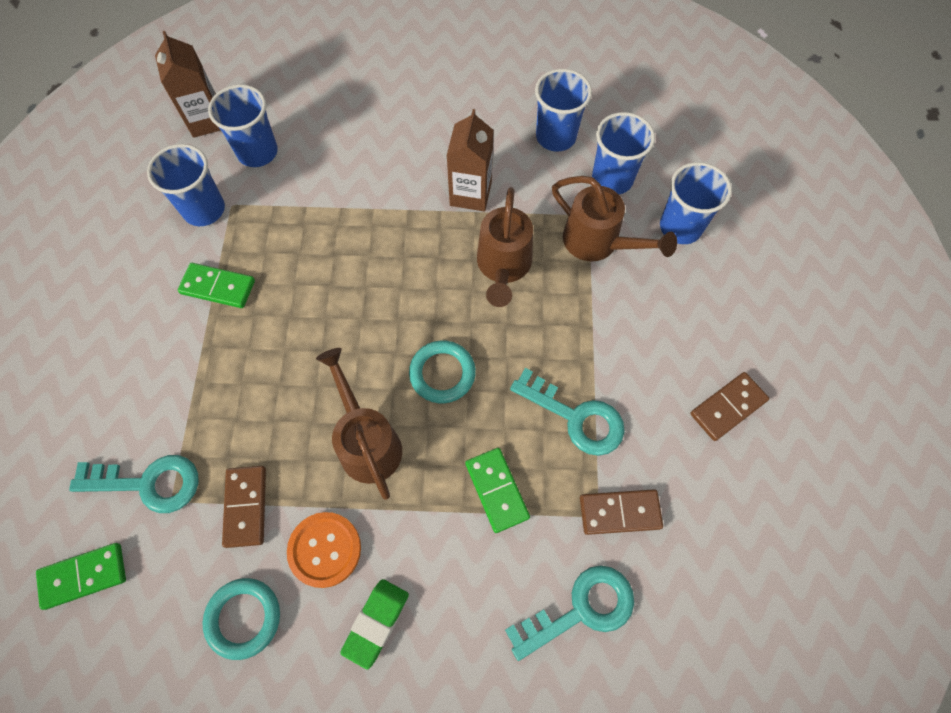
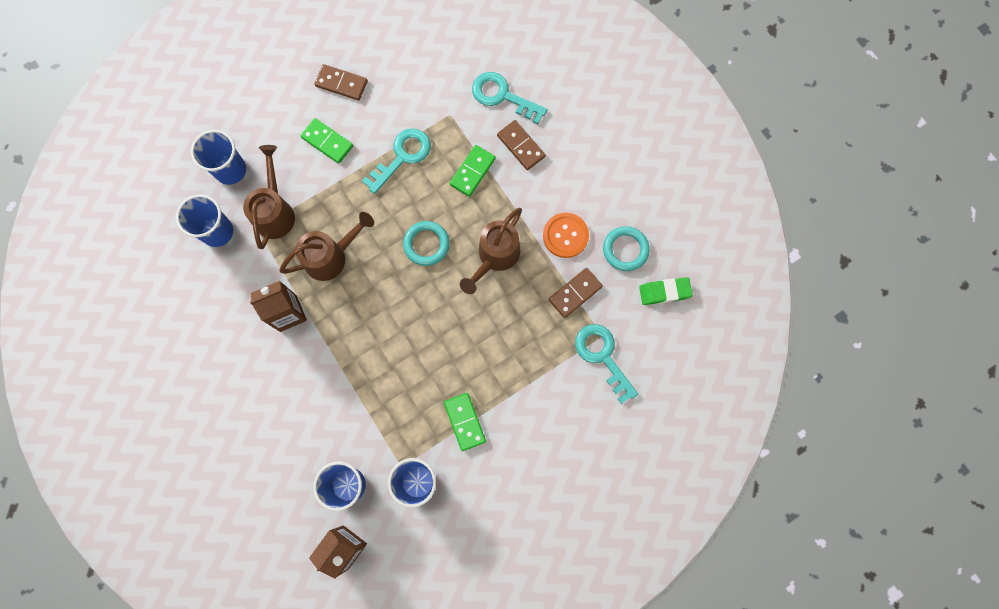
camera: 125 degrees left, 10 degrees up
green domino [36,543,126,610] -> green domino moved to [300,118,353,164]
green eraser [340,579,409,670] -> green eraser moved to [639,277,693,305]
turquoise key [510,368,625,456] -> turquoise key turned 45 degrees clockwise [362,128,431,194]
blue cup [535,69,592,152] -> none
brown domino [580,489,663,535] -> brown domino moved to [497,120,546,170]

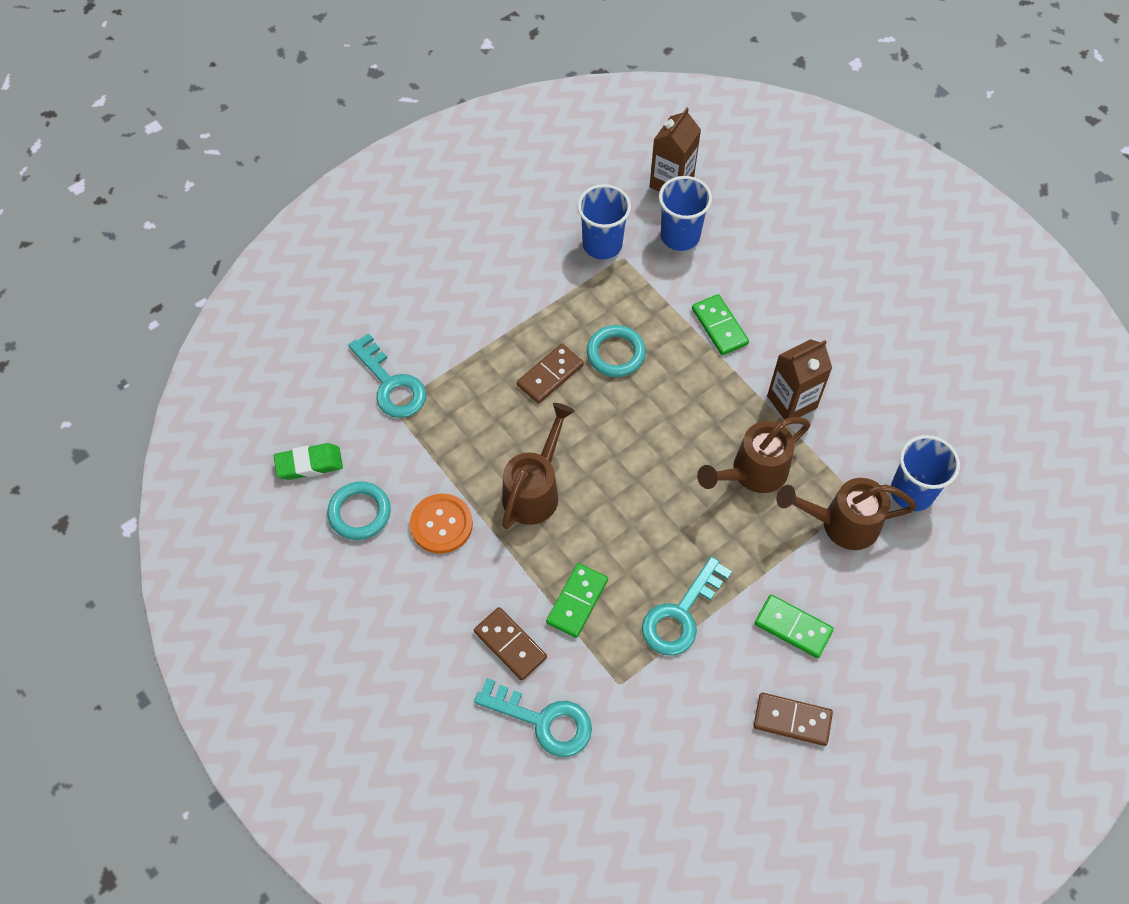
camera: 175 degrees right, 15 degrees down
blue cup [191,130,246,185] -> none
brown watering can [243,145,295,249] -> brown watering can turned 90 degrees clockwise [776,478,917,550]
turquoise ring [403,221,450,266] -> turquoise ring moved to [587,325,646,377]
green domino [444,393,486,451] -> green domino moved to [692,294,749,355]
brown domino [549,268,603,318] -> brown domino moved to [517,344,584,404]

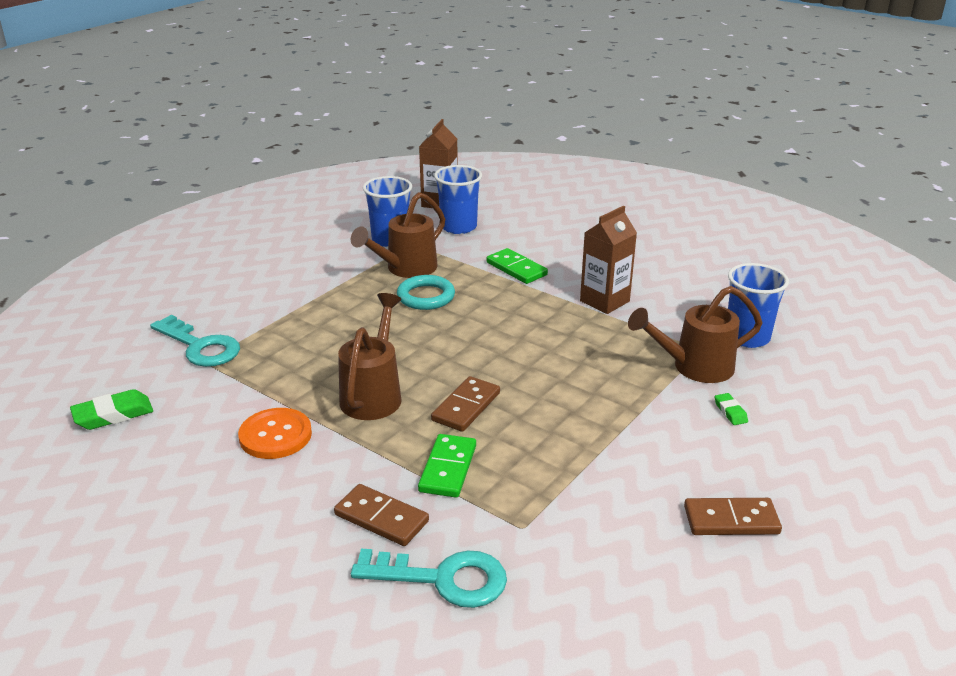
camera: 15 degrees left, 30 degrees down
turquoise ring [327,481,391,540] -> none
brown domino [517,344,584,404] -> brown domino moved to [431,376,500,432]
turquoise key [642,556,732,656] -> none
brown watering can [697,417,811,493] -> brown watering can moved to [351,192,445,278]
green domino [755,594,834,658] -> none
none -> green eraser [715,393,748,425]

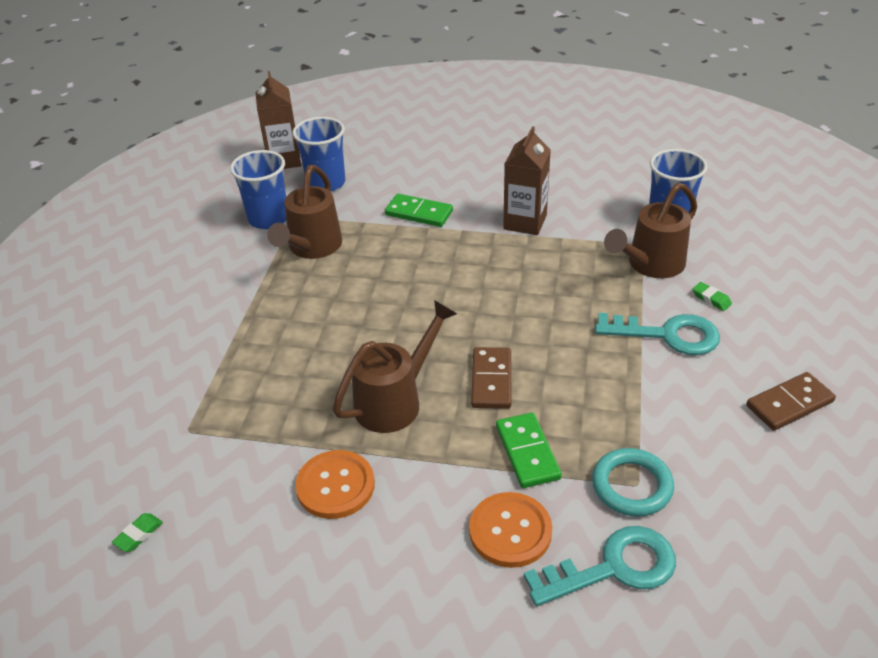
camera: 25 degrees left, 10 degrees up
green eraser [70,389,153,430] -> green eraser [112,513,163,552], size x0.56
turquoise key [150,315,240,367] -> turquoise key moved to [595,313,720,355]
brown domino [334,484,429,546] -> orange button [469,492,552,568]
brown watering can [338,293,402,420] -> brown watering can turned 60 degrees clockwise [333,300,457,433]
turquoise ring [397,275,455,310] -> turquoise ring moved to [592,448,674,517]

